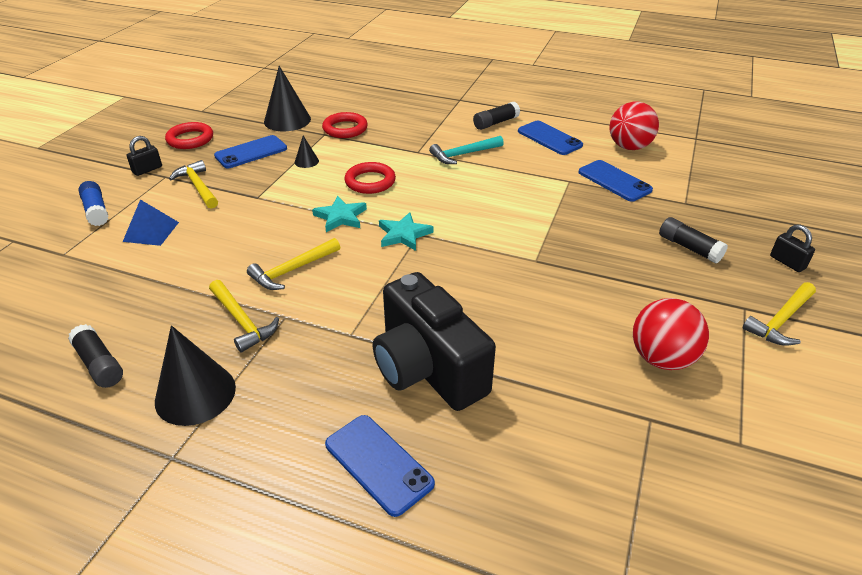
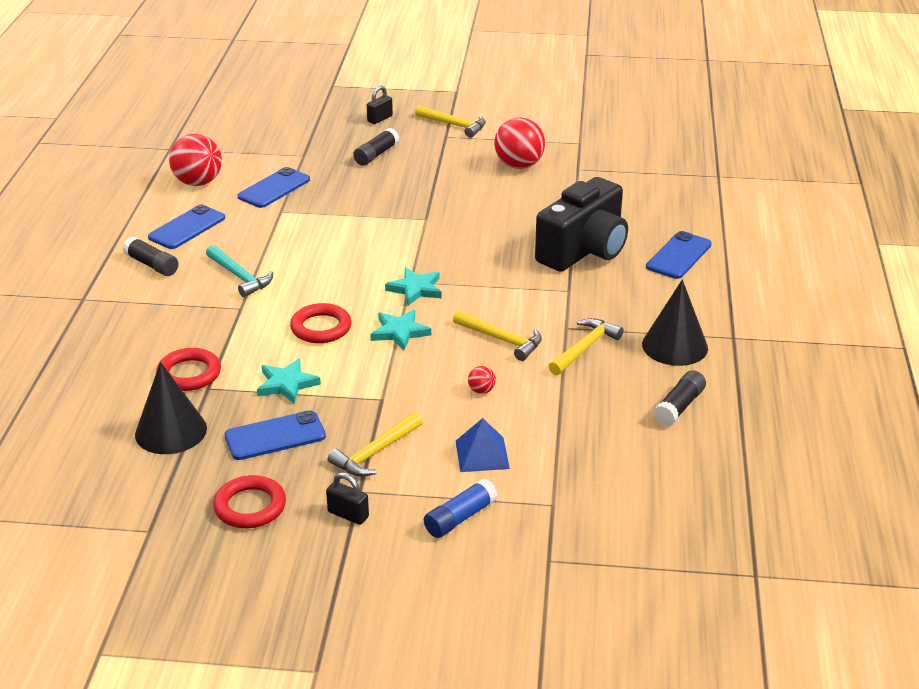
camera: 105 degrees left, 5 degrees down
blue phone [214,135,287,168] -> blue phone turned 60 degrees counterclockwise [224,410,326,460]
black cone [295,136,319,168] -> turquoise star [257,359,321,404]
none -> red ball [468,366,496,394]

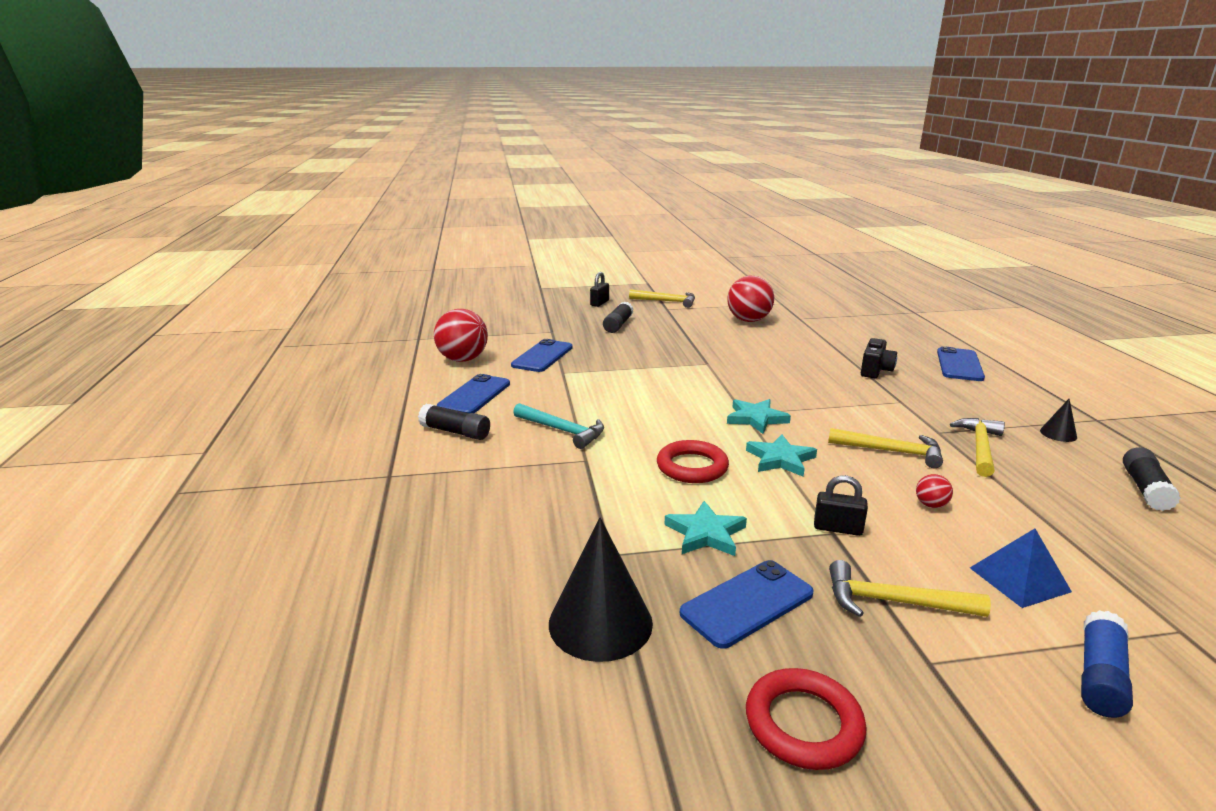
camera: 15 degrees left, 10 degrees down
red ring [156,348,221,391] -> none
black padlock [326,472,369,525] -> black padlock moved to [814,475,868,536]
yellow hammer [328,412,423,477] -> yellow hammer turned 75 degrees clockwise [829,560,991,617]
black camera [535,177,628,272] -> black camera [861,338,897,378], size x0.47
black cone [642,280,708,366] -> black cone [1040,399,1077,442], size x0.47

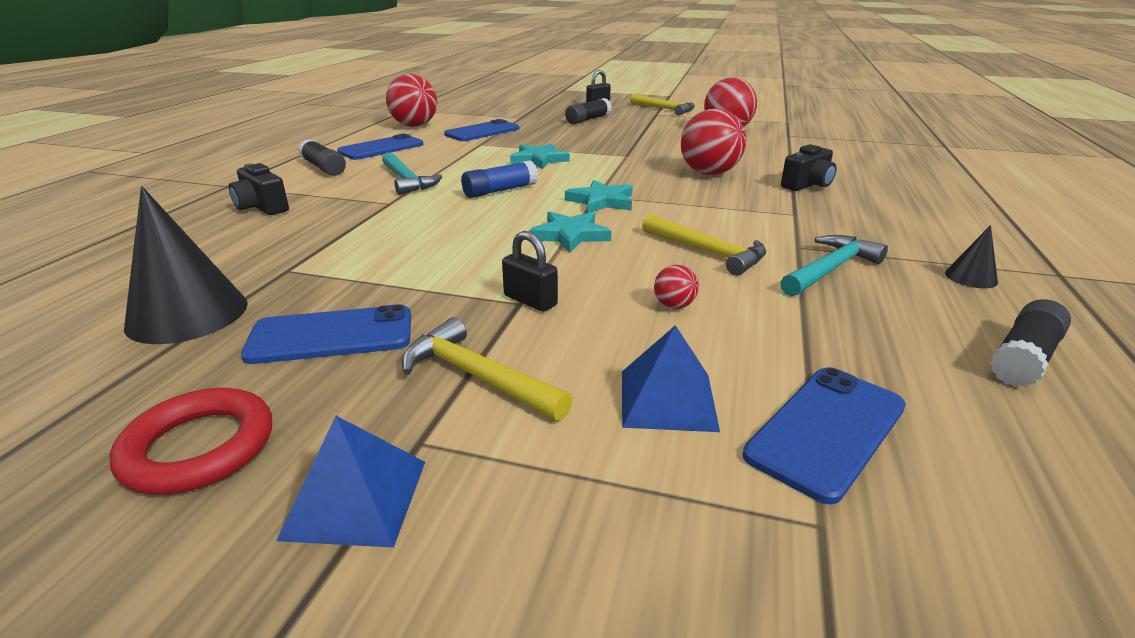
camera: 25 degrees right, 5 degrees up
red ring [657,440,729,483] -> none
turquoise star [664,501,747,556] -> turquoise star moved to [510,143,570,169]
blue phone [937,346,985,381] -> blue phone moved to [743,367,906,504]
yellow hammer [950,418,1005,477] -> turquoise hammer [780,235,888,296]
blue glue stick [1081,610,1133,718] -> blue glue stick moved to [461,160,538,198]
none -> black camera [229,163,289,215]
none -> blue pyramid [276,416,425,548]
none -> red ball [681,109,746,175]

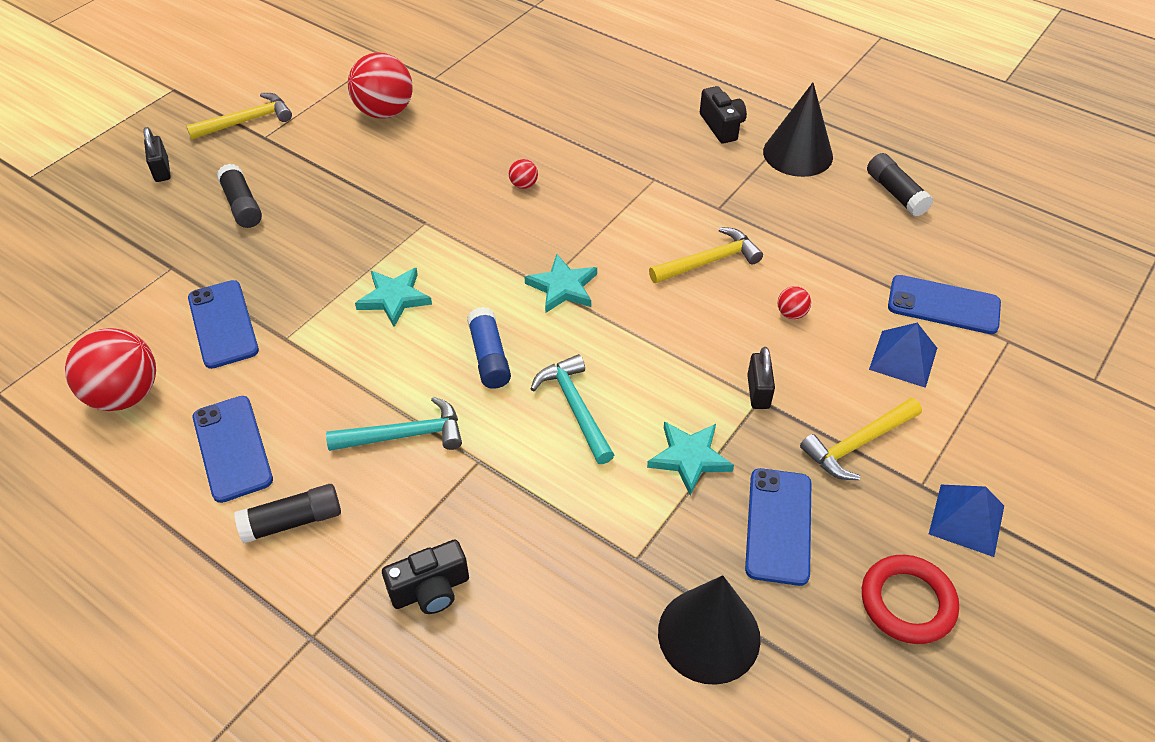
camera: 70 degrees left, 20 degrees up
black padlock [502,231,558,312] -> black padlock turned 60 degrees counterclockwise [747,347,775,409]
turquoise star [529,211,611,253] -> turquoise star moved to [647,421,734,496]
red ball [681,109,746,175] -> red ball [509,159,538,189], size x0.43
blue phone [743,367,906,504] -> blue phone turned 45 degrees counterclockwise [888,275,1001,334]
turquoise hammer [780,235,888,296] -> turquoise hammer moved to [531,354,614,464]
black camera [781,144,836,191] -> black camera moved to [700,86,747,144]
black cone [945,225,998,288] -> black cone [763,83,833,177], size x2.12

